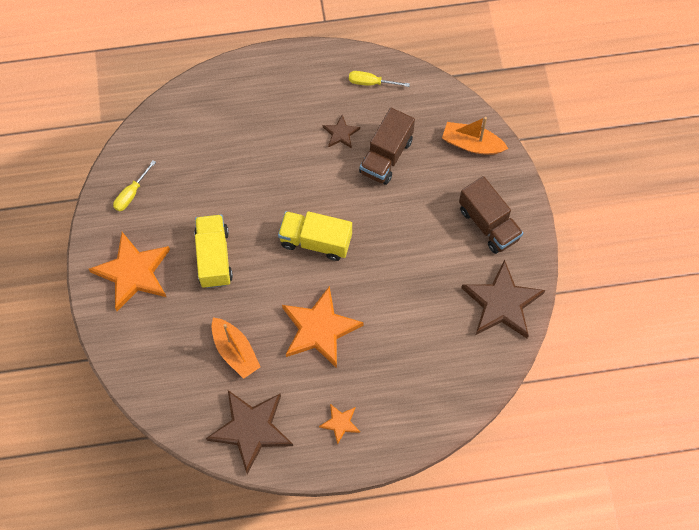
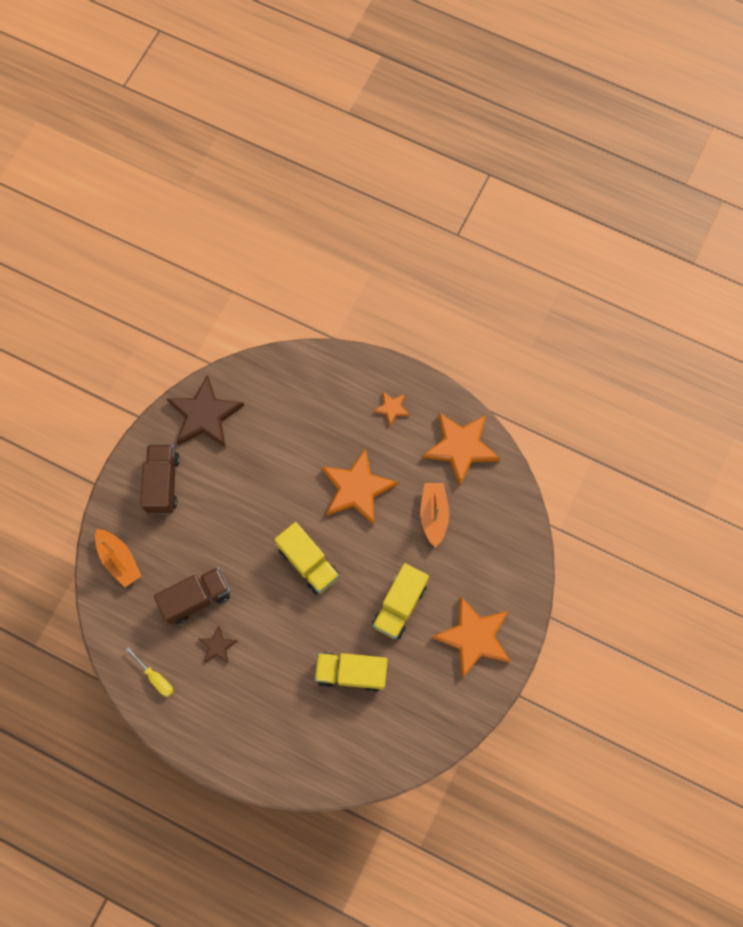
camera: 145 degrees left, 5 degrees up
yellow screwdriver [113,160,156,212] -> none
brown star [206,390,293,474] -> orange star [422,413,500,486]
none -> yellow truck [314,652,388,692]

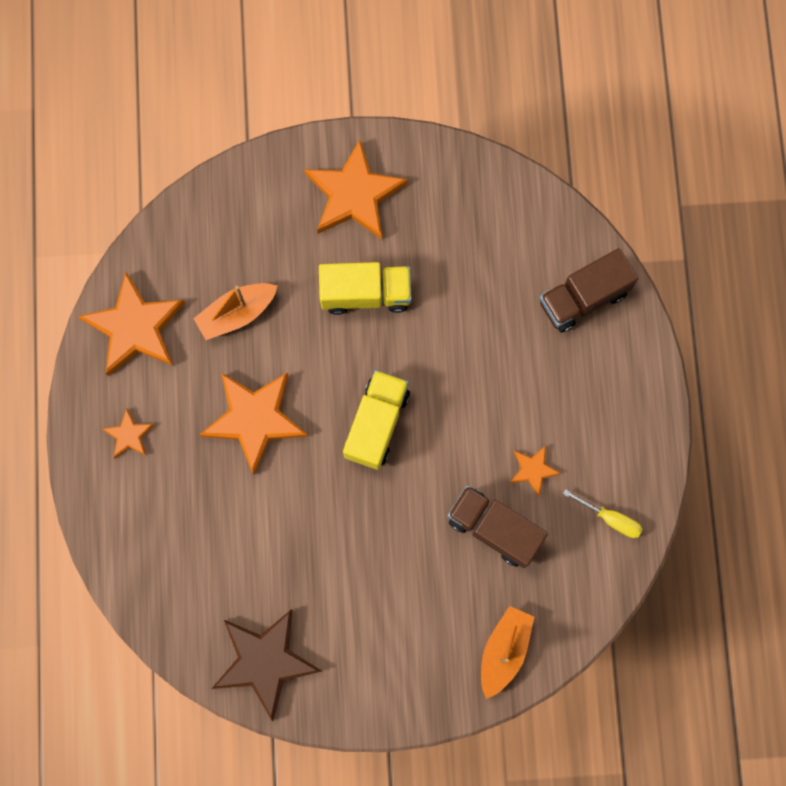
camera: 120 degrees left, 5 degrees up
yellow screwdriver [126,647,174,697] -> yellow screwdriver turned 105 degrees clockwise [563,489,643,538]
brown truck [140,444,180,513] -> brown truck moved to [540,248,638,332]
brown star [199,626,237,664] -> orange star [510,445,561,497]
yellow truck [314,652,388,692] -> none

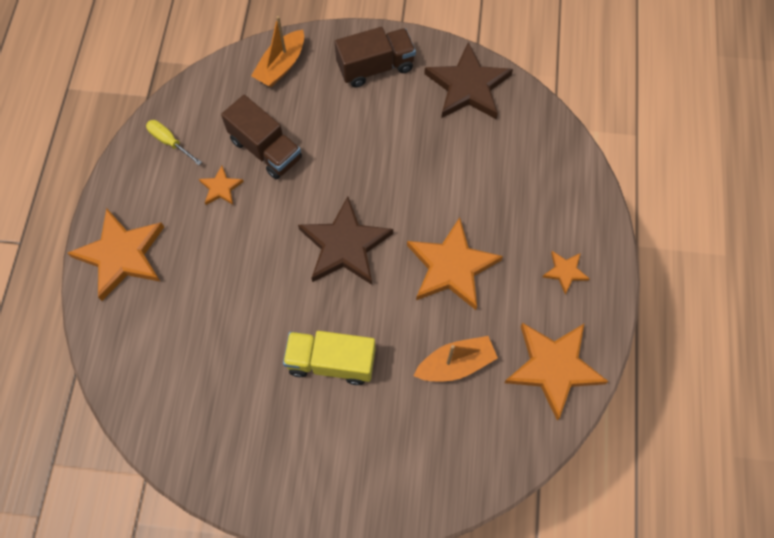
camera: 170 degrees left, 10 degrees down
orange star [304,139,408,240] -> orange star moved to [68,208,164,301]
yellow truck [343,370,410,470] -> brown star [298,196,393,285]
brown truck [540,248,638,332] -> brown truck moved to [334,27,416,87]

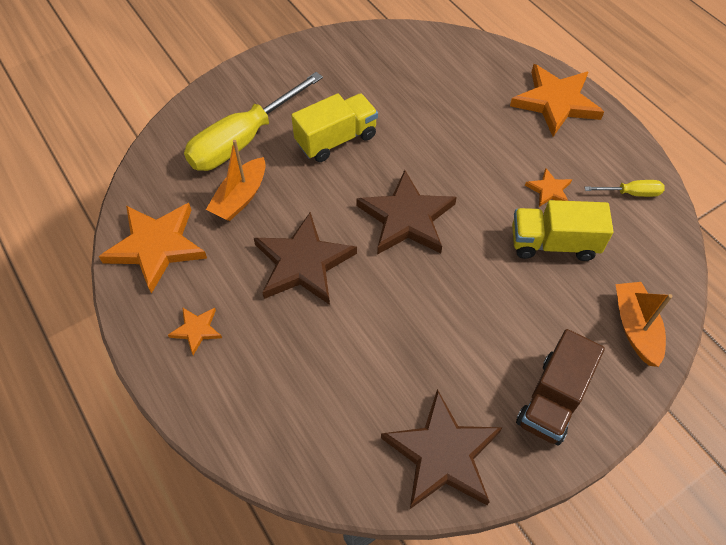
camera: 140 degrees right, 10 degrees down
brown truck [221,95,302,179] -> yellow truck [512,200,614,261]
orange star [407,217,503,310] -> brown star [254,212,357,305]
none -> yellow screwdriver [184,72,323,171]

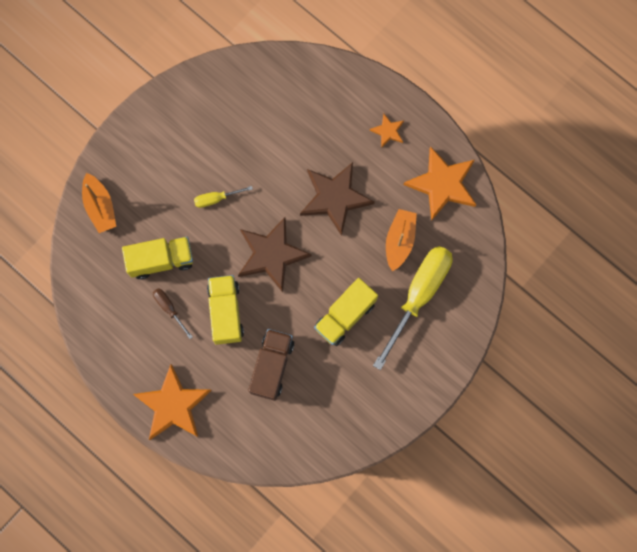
camera: 165 degrees right, 20 degrees up
brown star [381,389,503,509] -> none
brown truck [516,329,605,445] -> brown truck moved to [248,329,294,401]
orange star [525,168,572,207] -> brown screwdriver [153,288,193,339]
yellow screwdriver [585,180,665,197] -> yellow screwdriver moved to [194,186,253,208]
none -> yellow truck [207,275,244,345]

